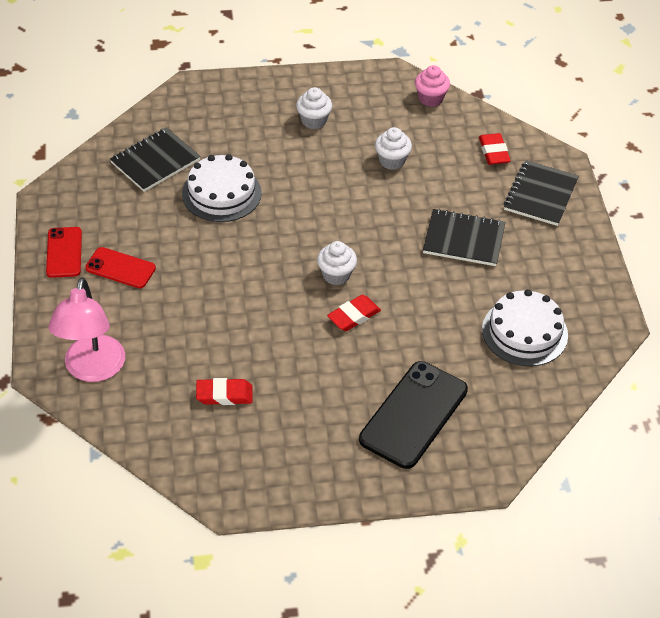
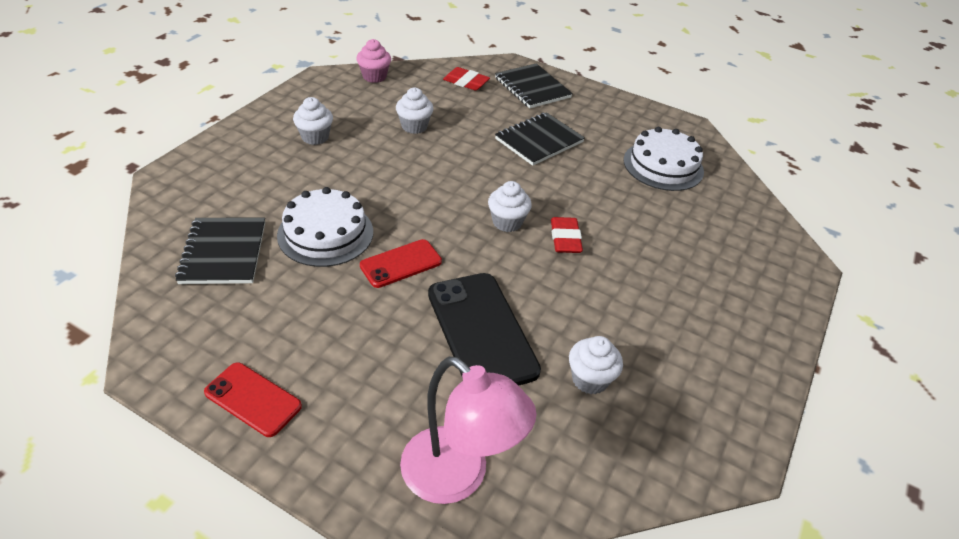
camera: 55 degrees left, 5 degrees down
red phone [85,247,156,288] -> red phone moved to [360,239,442,288]
red eraser [196,378,253,405] -> white cupcake [569,336,623,394]
black phone [359,361,468,469] -> black phone moved to [428,273,541,386]

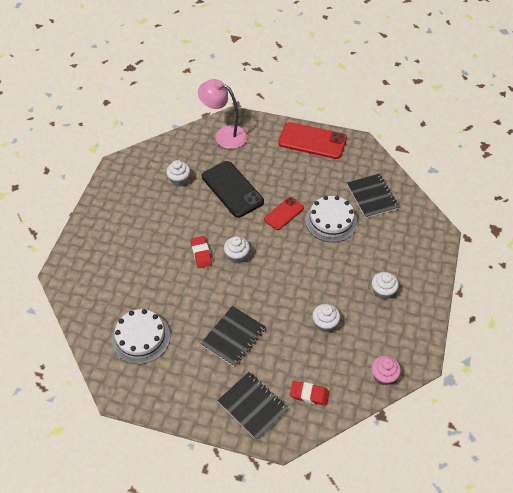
camera: 170 degrees right, 10 degrees up
red phone [204,362,302,437] -> red phone [278,122,347,159], size x1.73

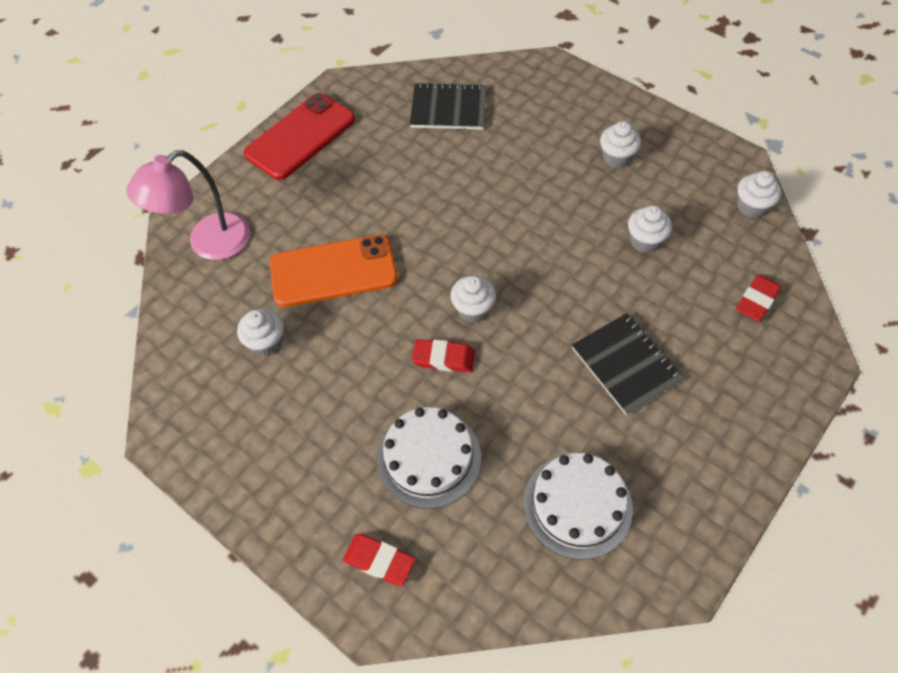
camera: 65 degrees left, 5 degrees up
black phone [202,161,264,218] -> orange phone [270,234,398,307]
black notebook [217,372,289,440] -> none
red phone [264,197,304,230] -> none
white cake [305,196,357,242] -> white cake moved to [377,407,481,509]
pink cupcake [371,355,401,385] -> white cupcake [737,171,782,218]
none -> red eraser [343,534,415,586]

